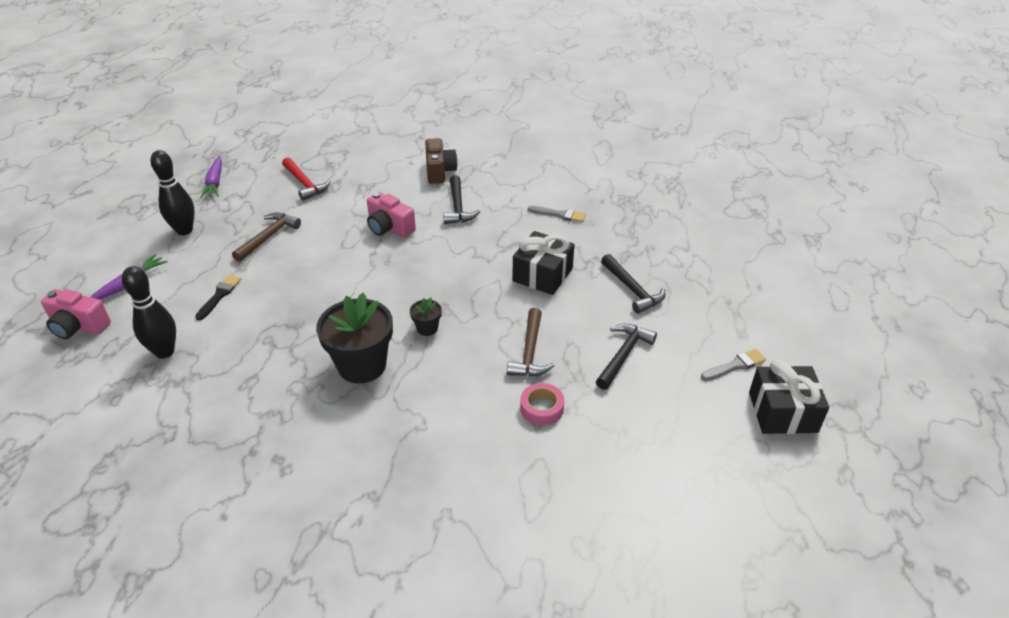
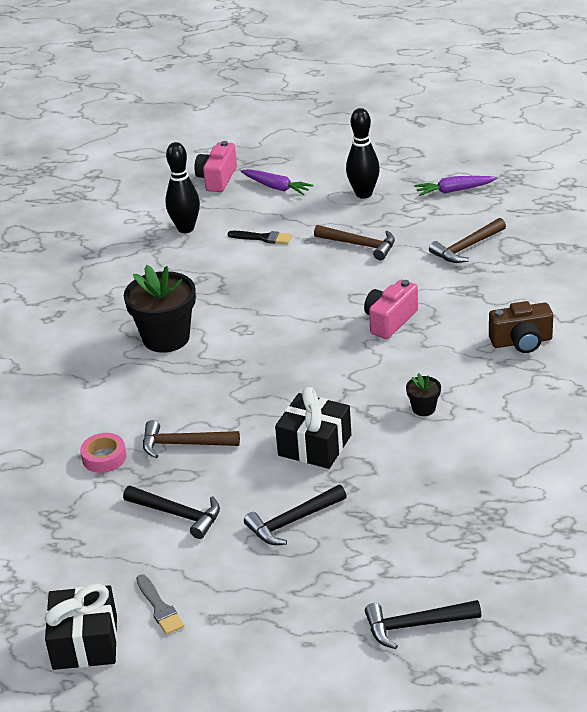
camera: 90 degrees right, 5 degrees down
red hammer [282,157,330,201] -> brown hammer [429,218,506,263]
black flower pot [410,298,442,336] -> black flower pot moved to [406,373,441,416]
black hammer [443,175,480,224] -> black hammer moved to [365,600,481,649]
grey brush [528,206,586,222] -> none

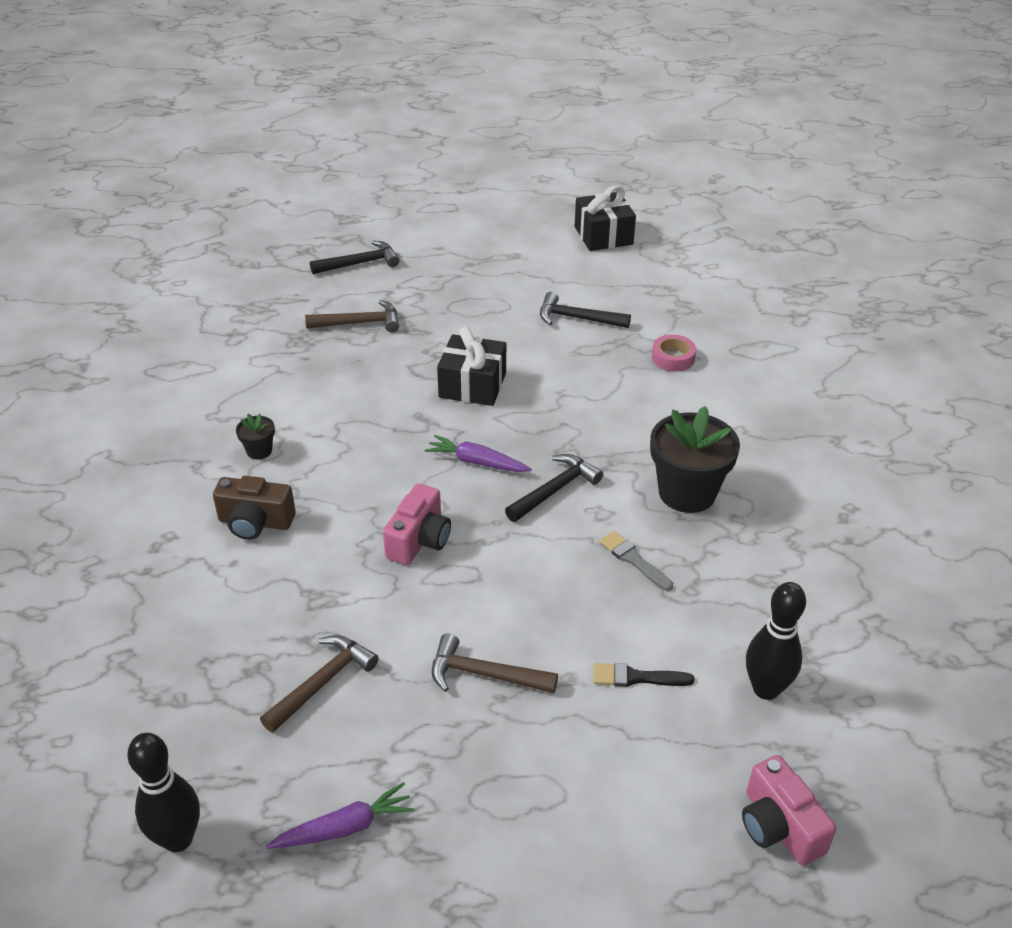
camera: 165 degrees right, 5 degrees up
grey brush [136,574,184,635] -> grey brush moved to [599,531,673,591]
brown hammer [143,420,240,458] -> brown hammer moved to [305,300,399,332]
pink camera [194,141,237,192] -> pink camera turned 150 degrees clockwise [742,755,836,865]
purple carrot [240,169,313,195] -> purple carrot moved to [425,435,532,472]
black hammer [244,485,347,545] -> black hammer moved to [505,454,603,522]
black bowling pin [346,108,380,199] -> black bowling pin moved to [127,733,200,852]
black flower pot [406,373,441,416] -> black flower pot moved to [236,414,275,460]
brown camera [489,301,553,353] -> brown camera turned 150 degrees counterclockwise [213,476,296,540]

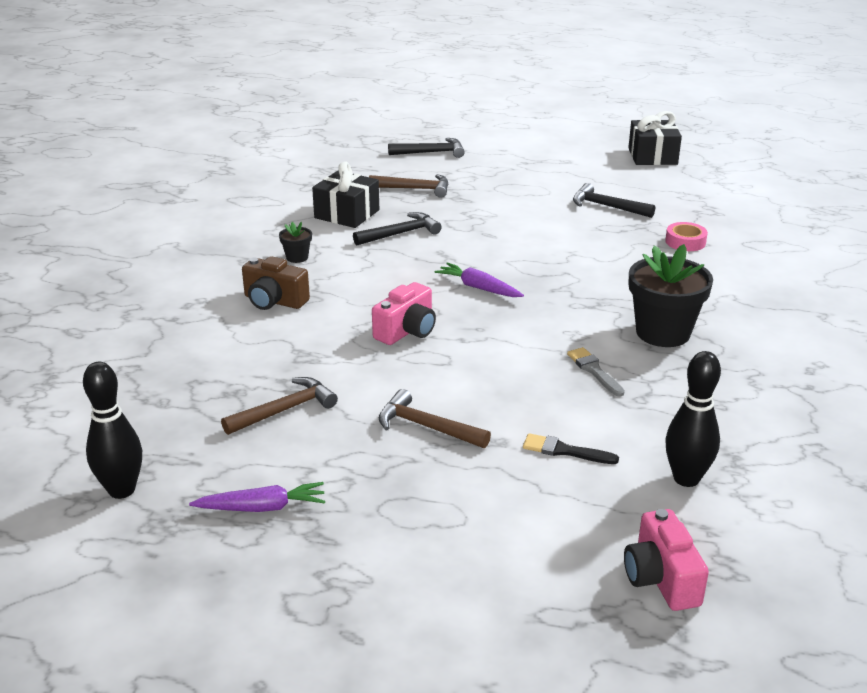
camera: 15 degrees right, 10 degrees down
black gift [437,327,506,406] -> black gift moved to [312,161,379,228]
black hammer [505,454,603,522] -> black hammer moved to [353,212,442,245]

